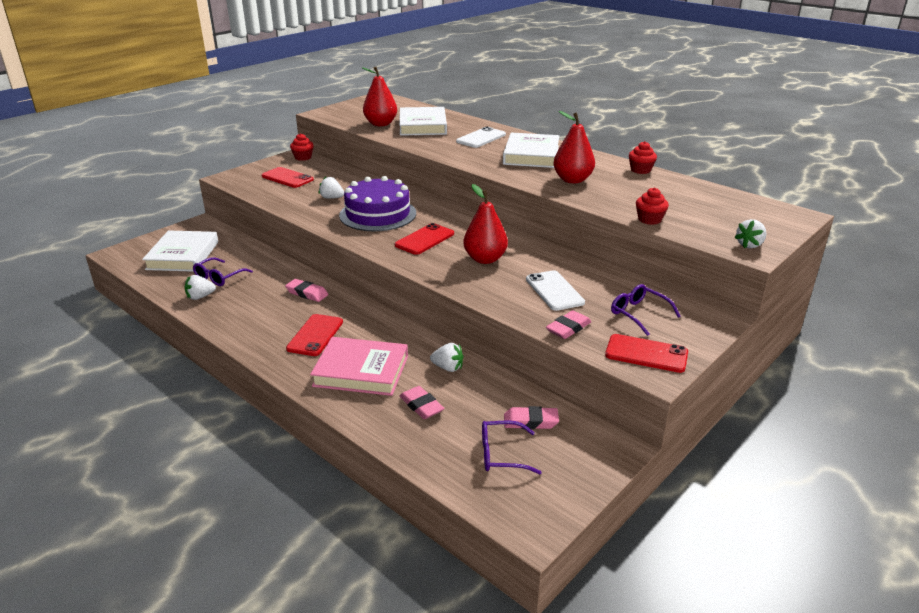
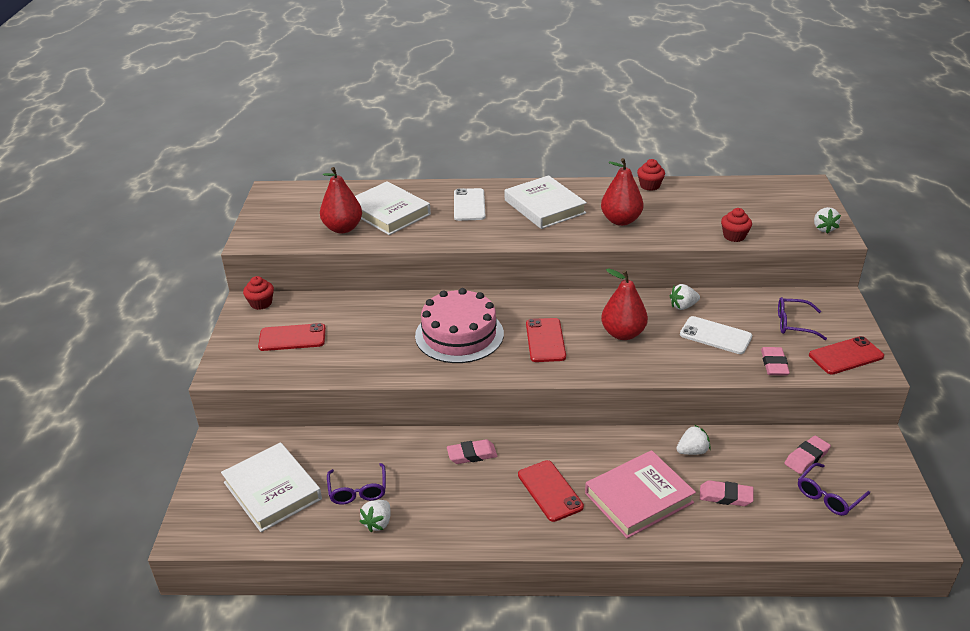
camera: 40 degrees left, 5 degrees up
white strawberry [319,177,344,199] -> white strawberry moved to [670,284,700,310]
purple cake [339,176,416,231] -> pink cake [415,288,504,363]

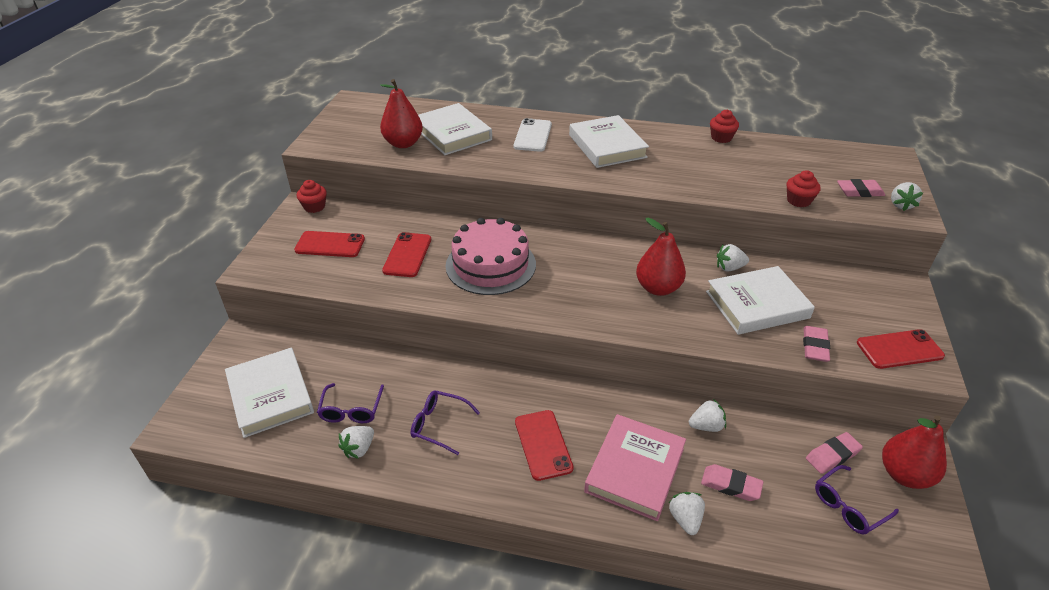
camera: 10 degrees right, 5 degrees up
pink eraser [447,439,497,464] -> pink eraser moved to [837,179,885,197]
red phone [526,318,566,362] -> red phone moved to [382,232,431,277]
pink book [585,450,696,538] -> pink book turned 45 degrees counterclockwise [584,414,686,521]
red pear [601,158,644,226] -> red pear moved to [882,415,947,489]
white phone [680,316,752,354] -> white book [706,266,815,335]
purple glasses [778,297,827,340] -> purple glasses moved to [411,390,480,455]
none -> white strawberry [669,492,705,535]

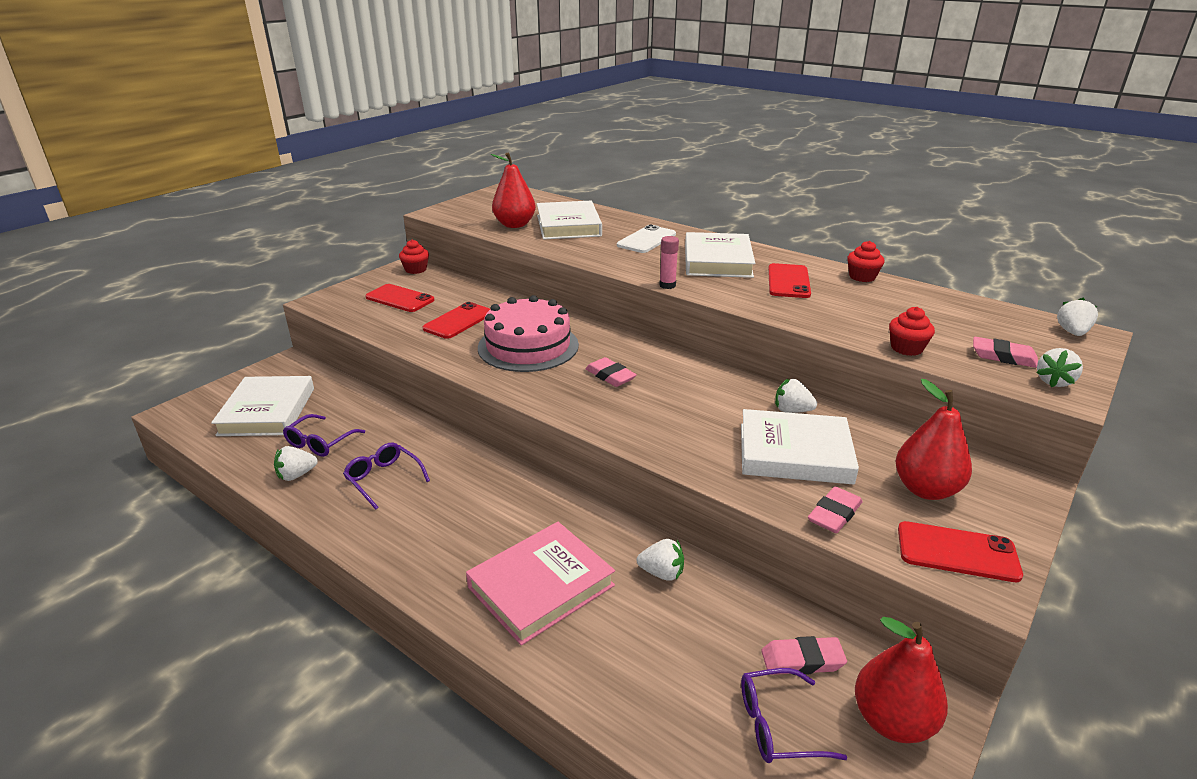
camera: 25 degrees right, 10 degrees down
red phone [515,410,574,481] -> red phone moved to [768,263,811,298]
red pear [636,218,686,296] -> red pear moved to [895,379,972,500]
white strawberry [669,492,705,535] -> white strawberry moved to [1057,298,1098,336]
pink eraser [701,464,763,501] -> pink eraser moved to [585,357,637,387]
none -> pink glue stick [659,236,679,289]

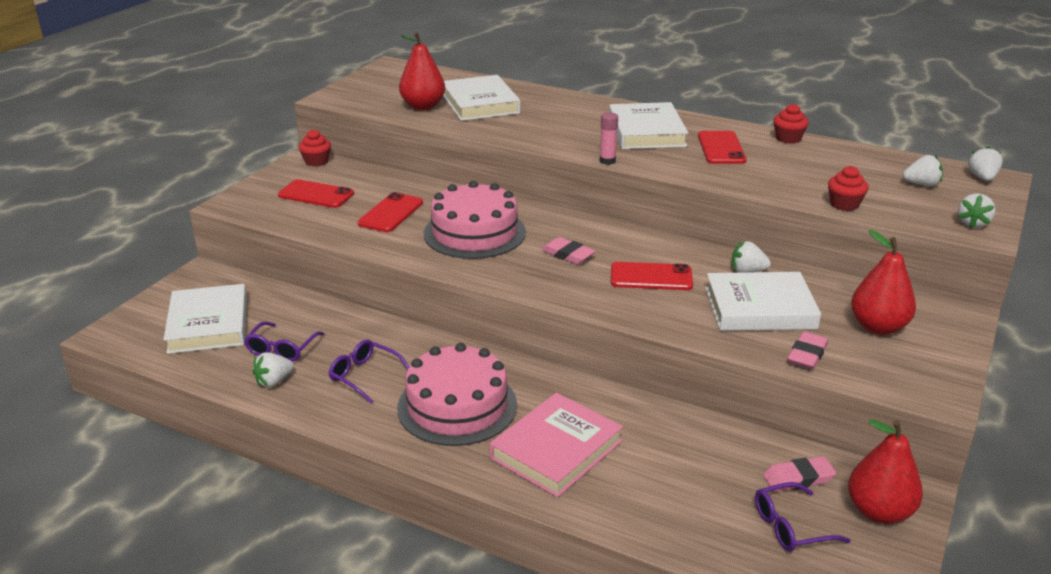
camera: 10 degrees left, 0 degrees up
white phone [617,225,676,253] -> none
white strawberry [637,539,684,581] -> white strawberry moved to [903,155,943,186]
red phone [898,521,1023,582] -> red phone moved to [611,262,693,290]
pink eraser [973,337,1038,368] -> none
none -> pink cake [397,343,517,446]

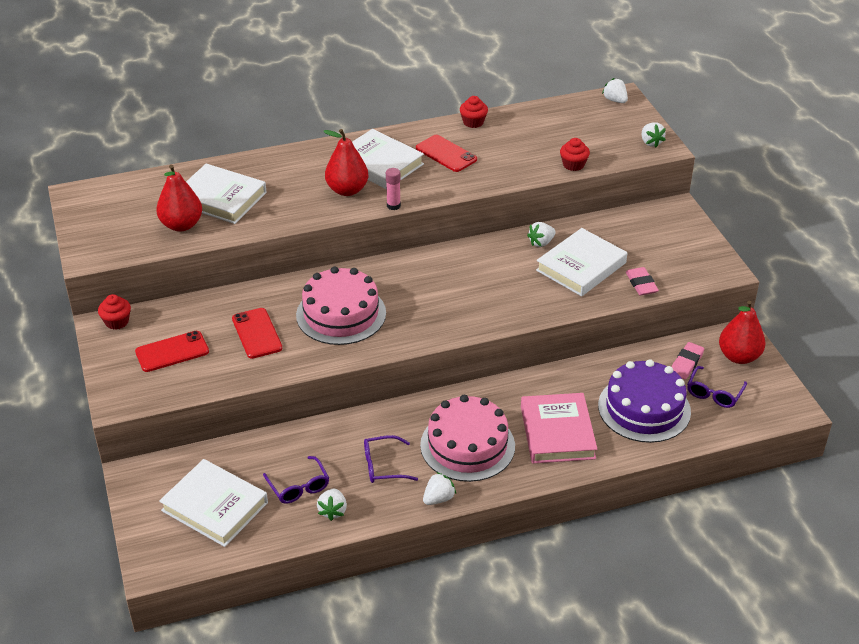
camera: 45 degrees left, 10 degrees up
pink eraser [541,237,596,265] -> none
red phone [611,262,693,290] -> none
red pear [851,230,916,335] -> red pear moved to [323,129,369,196]
white strawberry [903,155,943,186] -> white strawberry moved to [423,472,456,505]
none -> purple cake [598,359,691,443]

